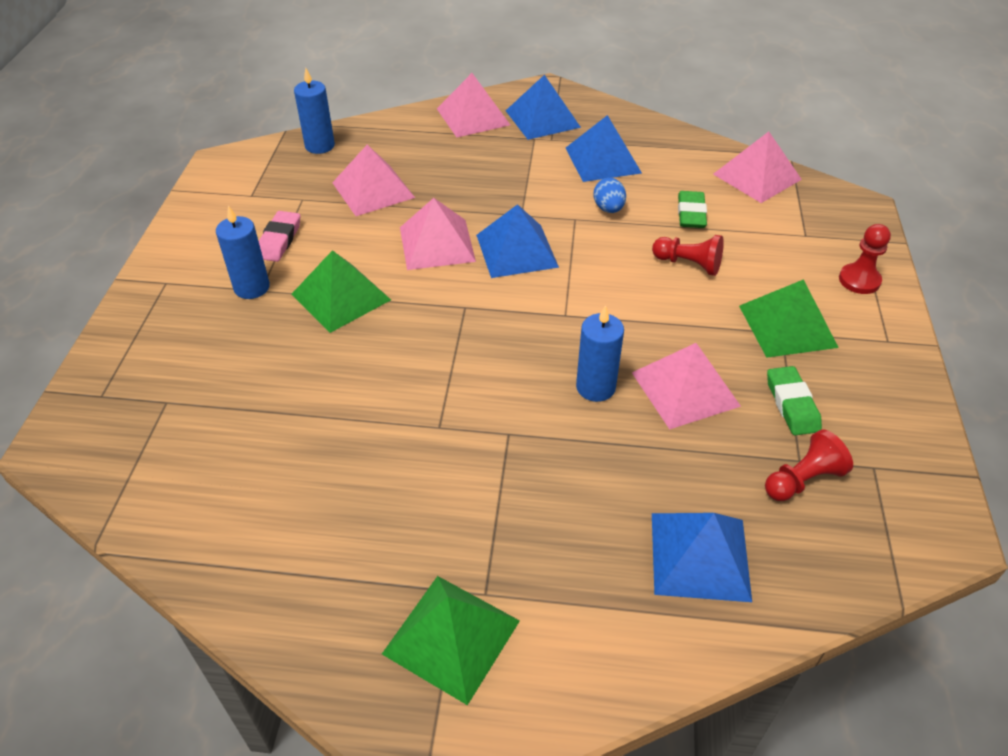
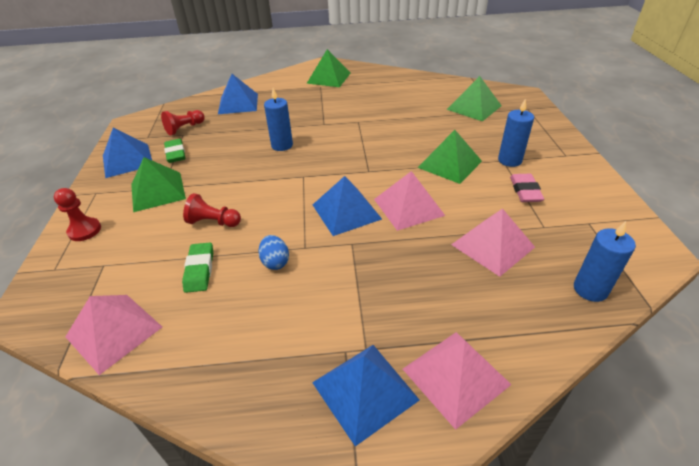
camera: 170 degrees right, 5 degrees down
blue pyramid [566,115,642,182] -> blue pyramid moved to [103,128,152,178]
pink pyramid [632,343,741,430] -> none
none -> green pyramid [447,76,502,121]

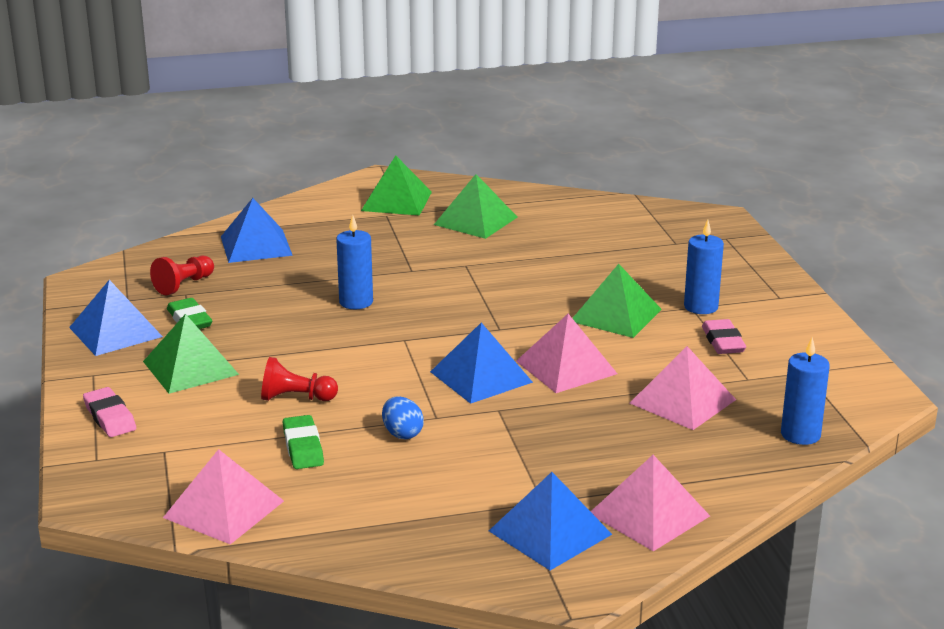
camera: 10 degrees left, 15 degrees down
red pawn [54,188,101,241] -> pink eraser [83,387,136,437]
green pyramid [447,76,502,121] -> green pyramid moved to [434,174,517,239]

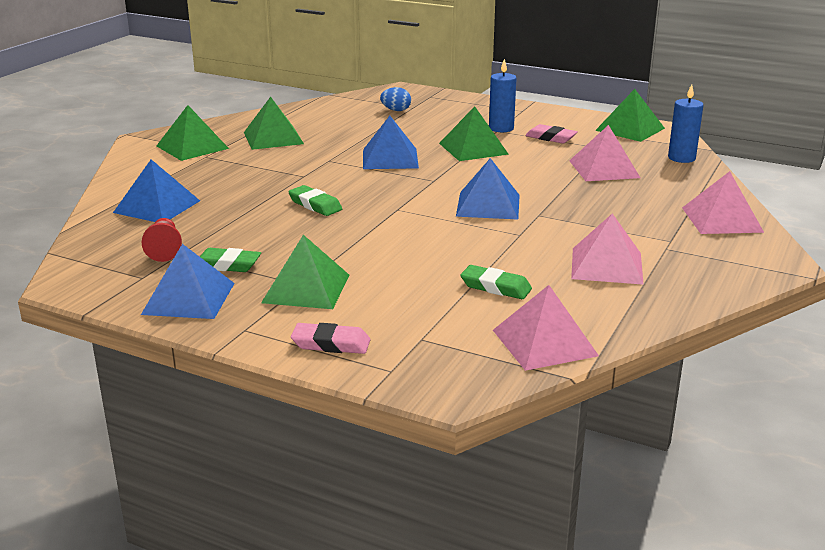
camera: 50 degrees left, 0 degrees up
red pawn [261,357,338,401] -> none
blue candle [336,215,373,309] -> green eraser [288,185,342,216]
blue egg [382,396,424,439] -> blue egg moved to [380,87,411,111]
blue pyramid [489,472,612,570] -> blue pyramid moved to [363,116,419,169]
pink pyramid [516,314,617,393] -> pink pyramid moved to [571,213,644,285]
none -> green pyramid [595,89,665,142]

